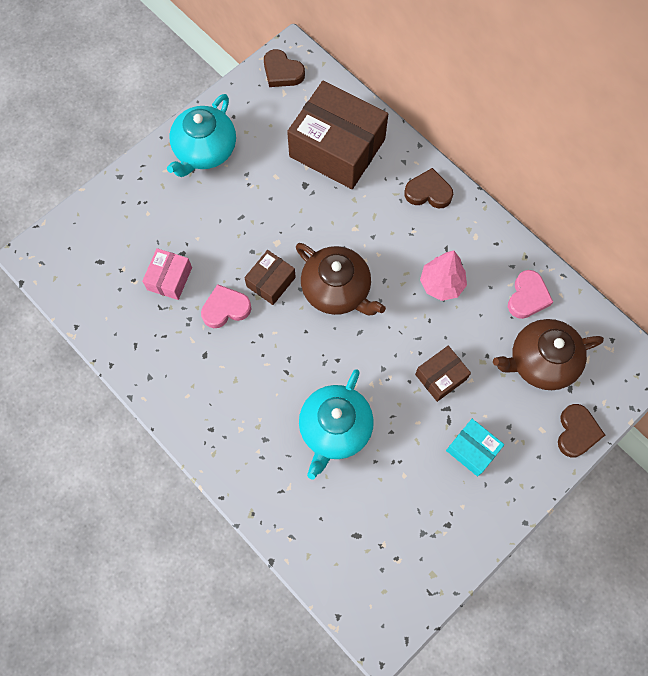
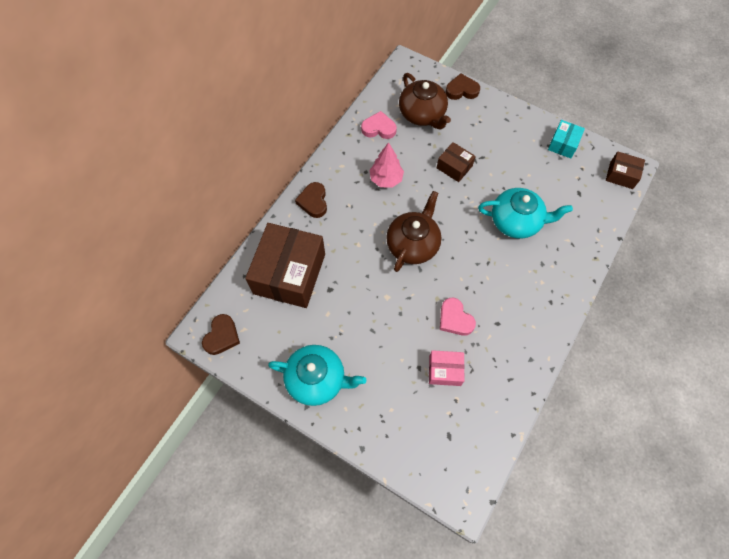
camera: 105 degrees left, 5 degrees down
brown box [244,250,296,305] -> brown box moved to [606,152,645,189]
turquoise box [446,419,504,476] -> turquoise box moved to [548,120,585,158]

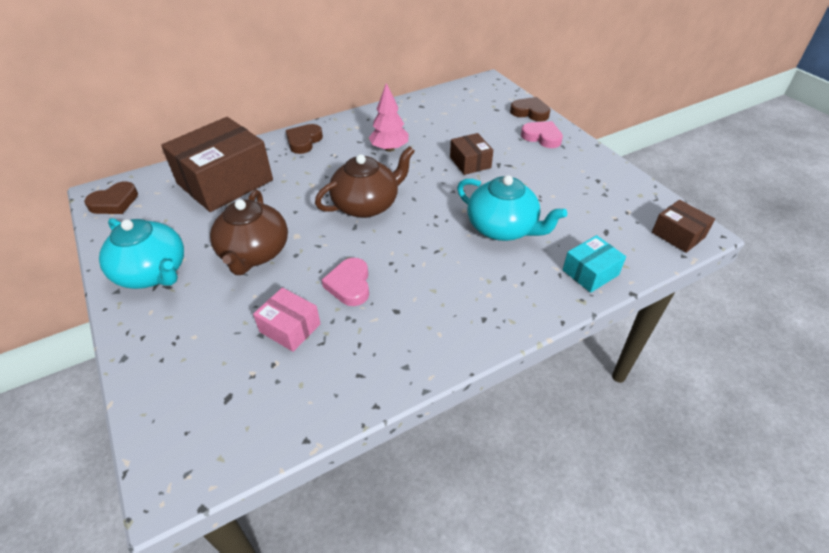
camera: 30 degrees right, 20 degrees down
pink heart [361,111,397,139] -> pink heart moved to [521,121,563,148]
brown teapot [399,73,451,130] -> brown teapot moved to [210,190,288,275]
turquoise box [548,120,585,158] -> turquoise box moved to [563,235,626,293]

